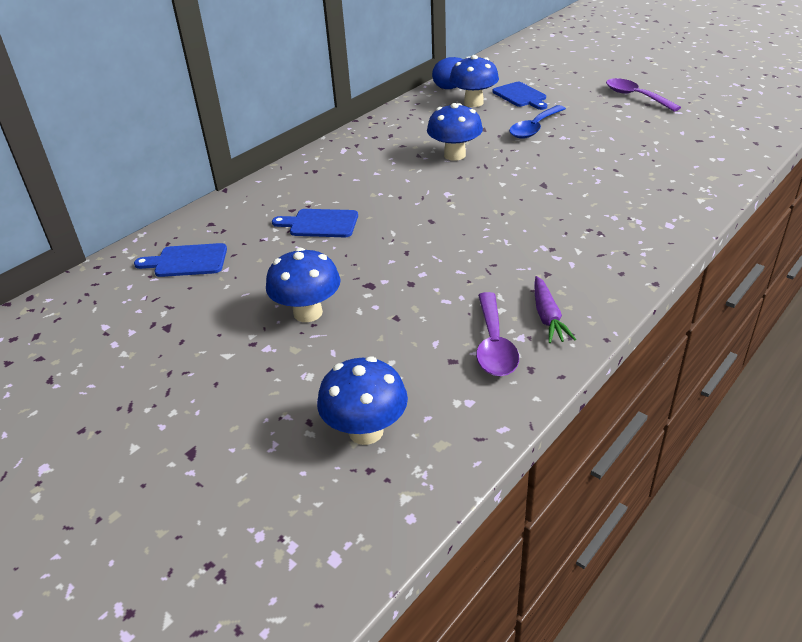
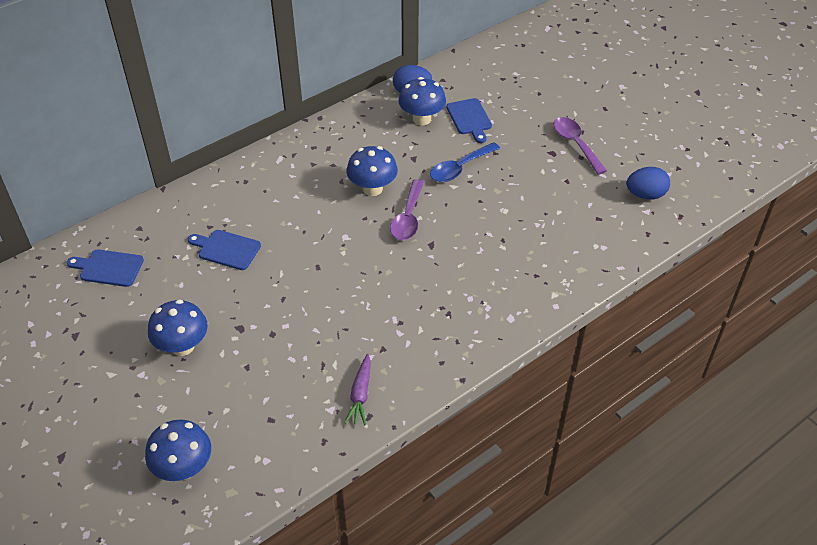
camera: 10 degrees right, 10 degrees up
purple spoon [476,292,519,376] -> purple spoon moved to [390,179,424,240]
none -> blue egg [626,167,670,200]

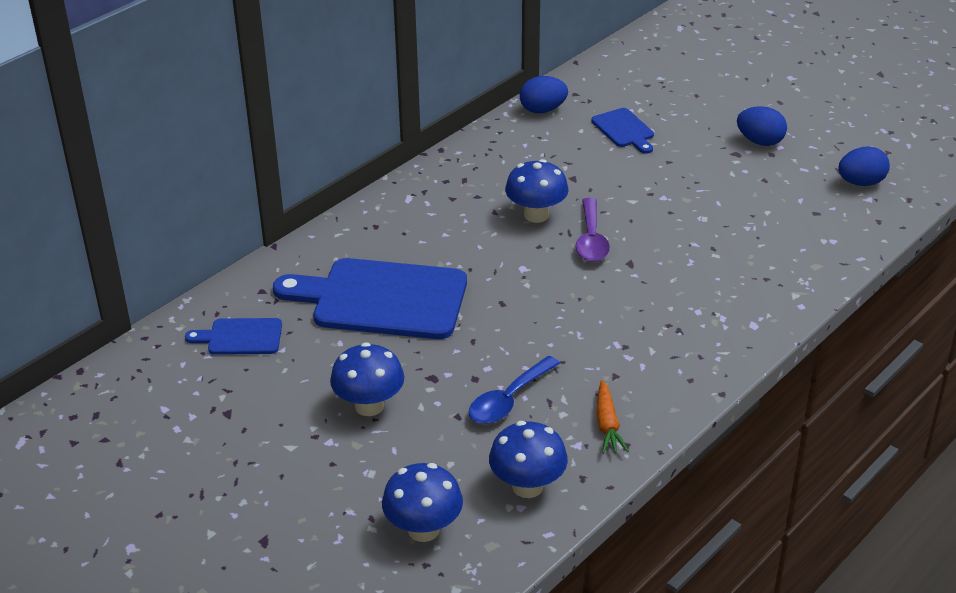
camera: 10 degrees left, 10 degrees down
blue cutting board [188,230,261,270] -> blue cutting board [273,258,467,339], size x2.07
purple carrot [344,354,371,425] -> orange carrot [596,380,629,454]
blue mushroom [398,77,446,125] -> blue mushroom moved to [489,421,568,498]
blue spoon [430,142,500,182] -> blue spoon moved to [469,356,560,424]
purple spoon [554,117,607,175] -> blue egg [737,106,787,146]

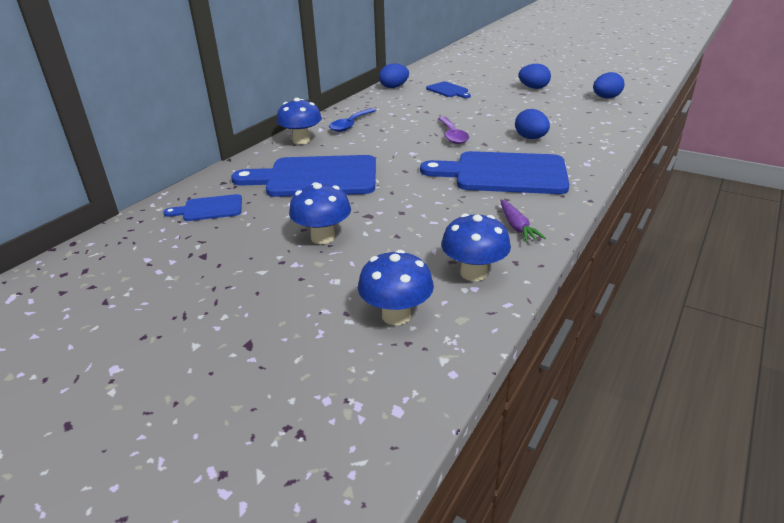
camera: 10 degrees left, 5 degrees down
blue spoon [469,356,560,424] -> blue spoon moved to [329,108,376,132]
blue mushroom [505,159,569,223] -> blue mushroom moved to [277,98,322,145]
orange carrot [596,380,629,454] -> purple carrot [500,200,546,243]
none -> blue cutting board [420,151,570,194]
none -> blue egg [515,109,550,139]

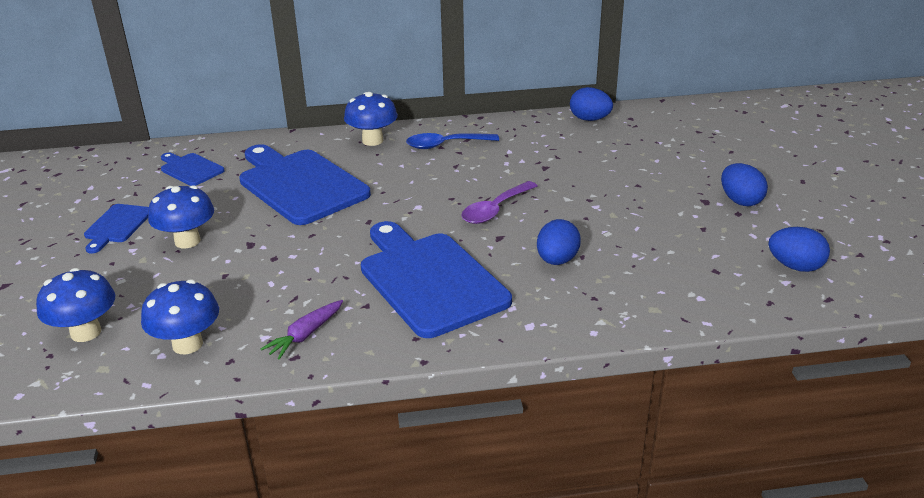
camera: 50 degrees right, 0 degrees up
blue cutting board [426,82,471,98] -> blue cutting board moved to [84,204,149,253]

